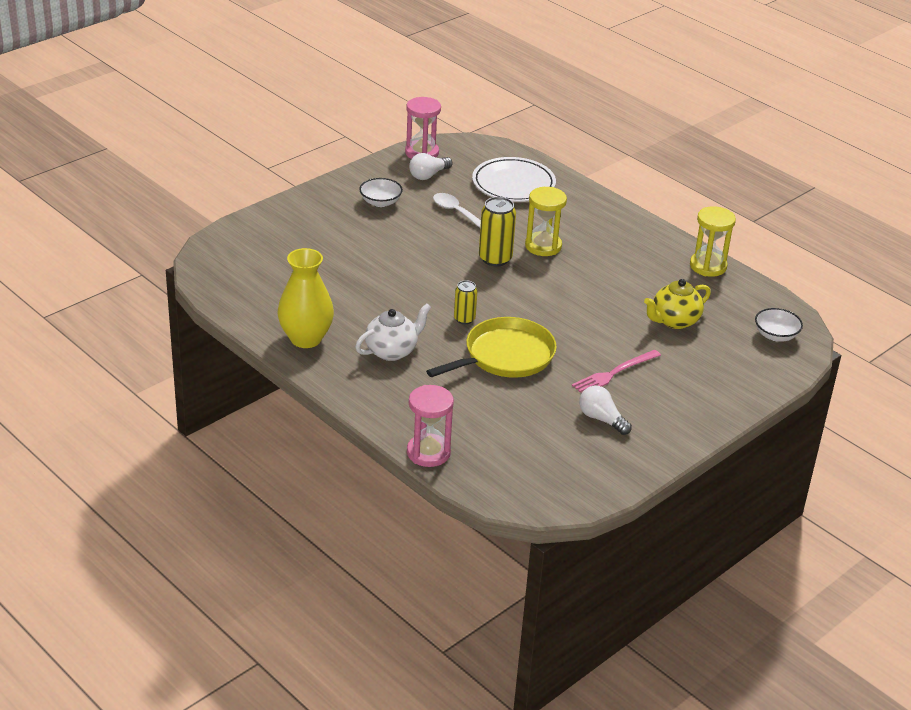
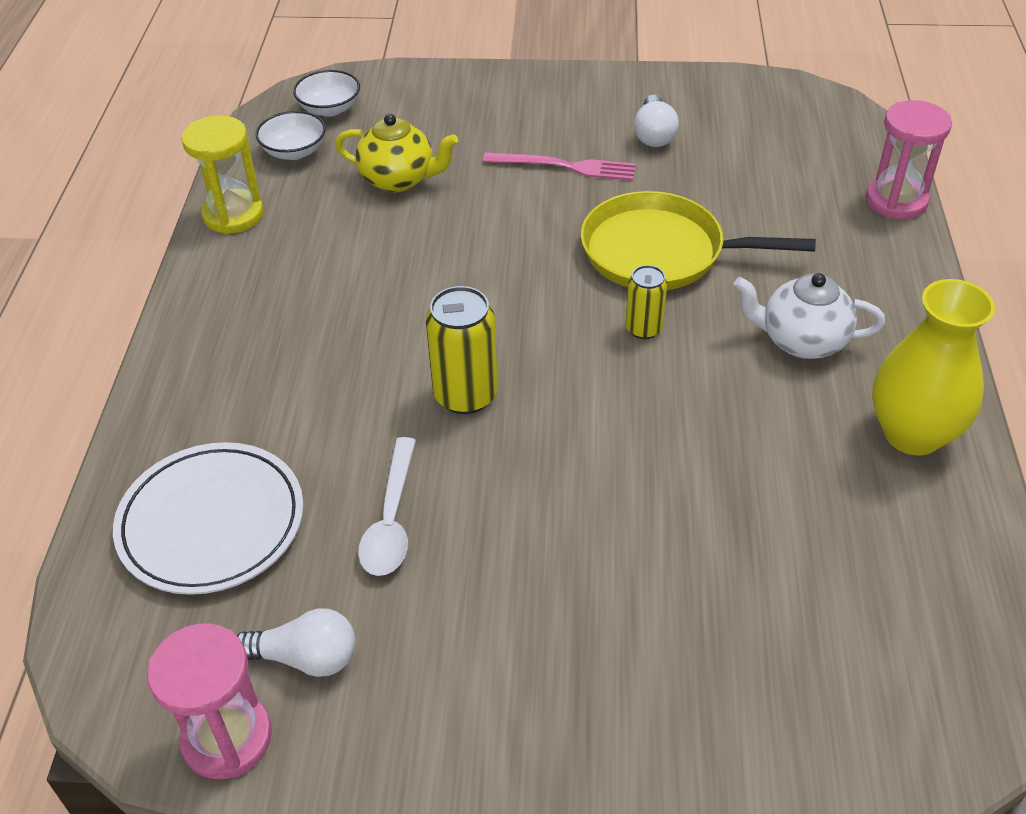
camera: 130 degrees left, 10 degrees up
white bowl [359,178,403,207] -> white bowl moved to [256,111,326,160]
yellow hourglass [525,187,567,256] -> none

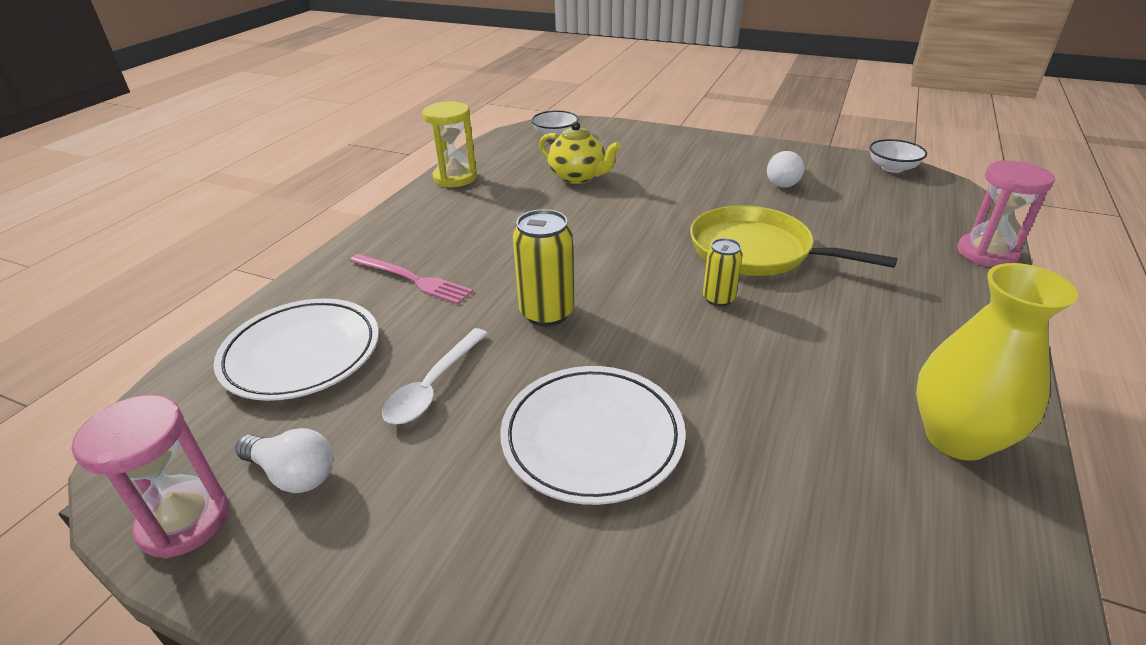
camera: 20 degrees right, 10 degrees down
white bowl [256,111,326,160] -> white bowl moved to [869,139,927,173]
pink fork [483,152,636,181] -> pink fork moved to [350,254,473,304]
white teapot [734,273,885,359] -> none
none -> white plate [500,366,686,505]

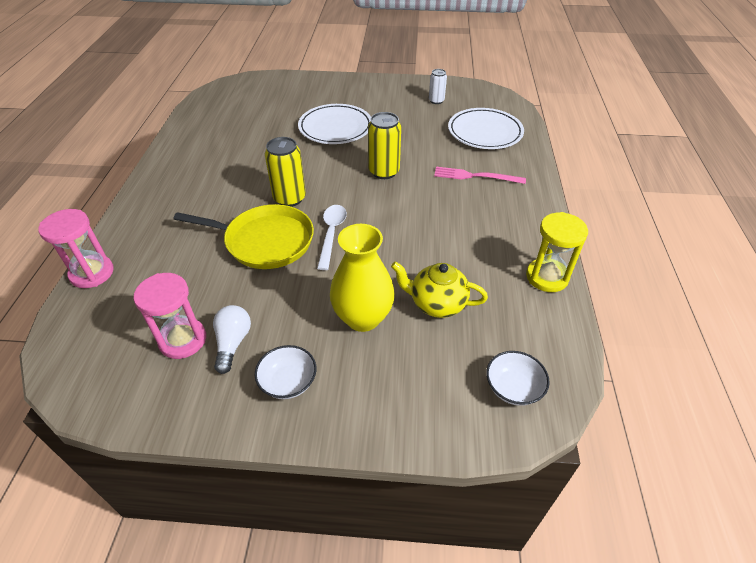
camera: 160 degrees right, 10 degrees up
pink hourglass [72,395,229,559] -> pink hourglass moved to [134,273,206,359]
white light bulb [235,428,333,493] -> white can [429,69,447,104]
white spoon [382,328,488,424] -> white spoon moved to [317,205,347,270]
yellow can [703,238,743,306] -> yellow can [265,137,306,207], size x1.65
white bowl [869,139,927,173] -> white bowl moved to [255,345,317,399]
yellow vase [916,263,1078,461] -> yellow vase moved to [330,224,395,332]

